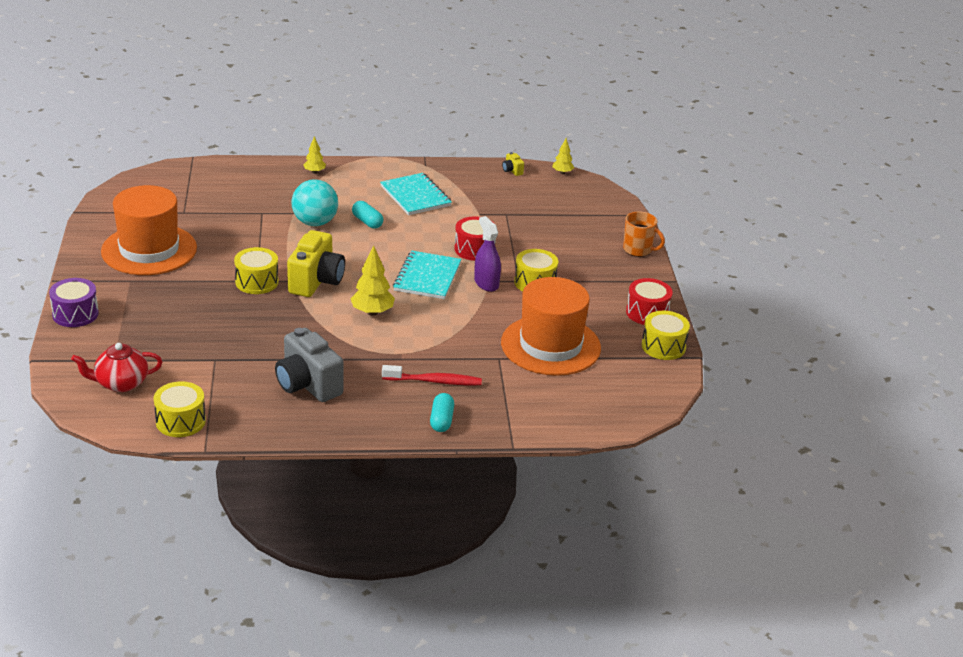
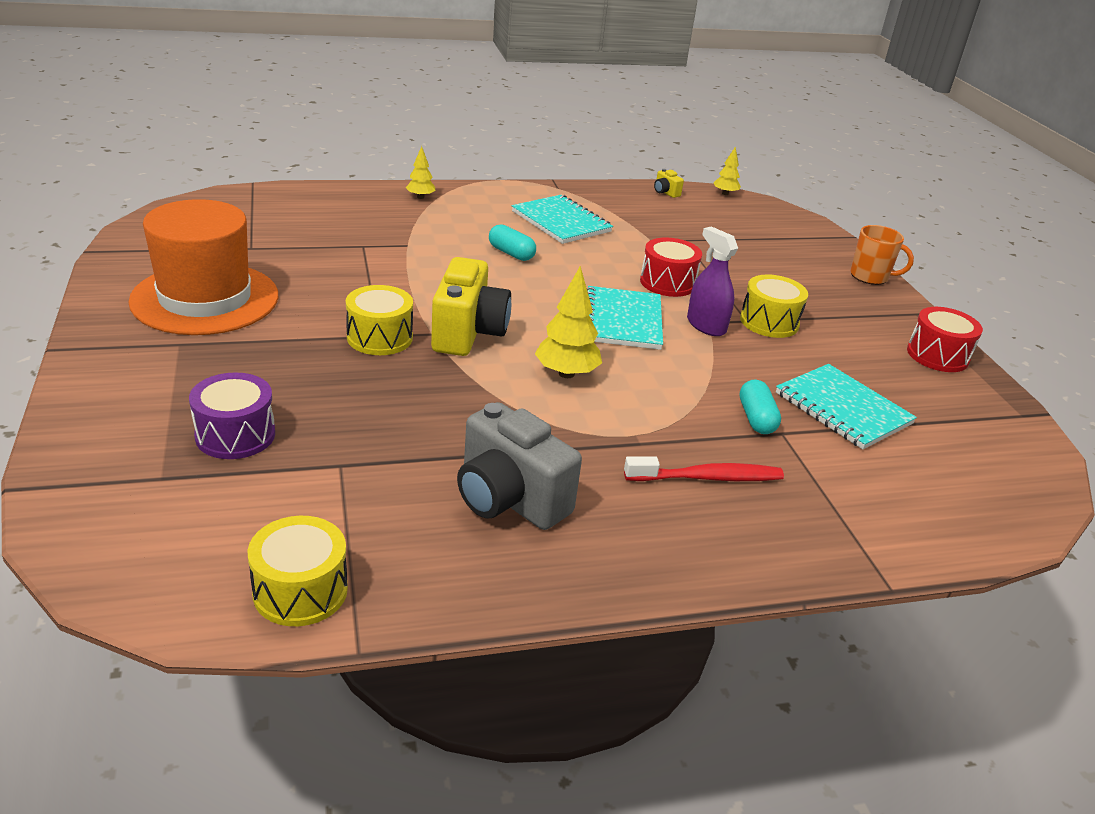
camera: 10 degrees left, 0 degrees up
purple drum [49,278,99,327] -> purple drum moved to [189,373,275,459]
red teapot [71,343,162,392] -> none
turquoise ball [292,179,338,226] -> none
turquoise capsule [430,393,454,432] -> turquoise capsule moved to [740,379,781,434]
orange hat [501,277,601,376] -> turquoise notebook [776,364,917,449]
yellow drum [642,311,690,360] -> none

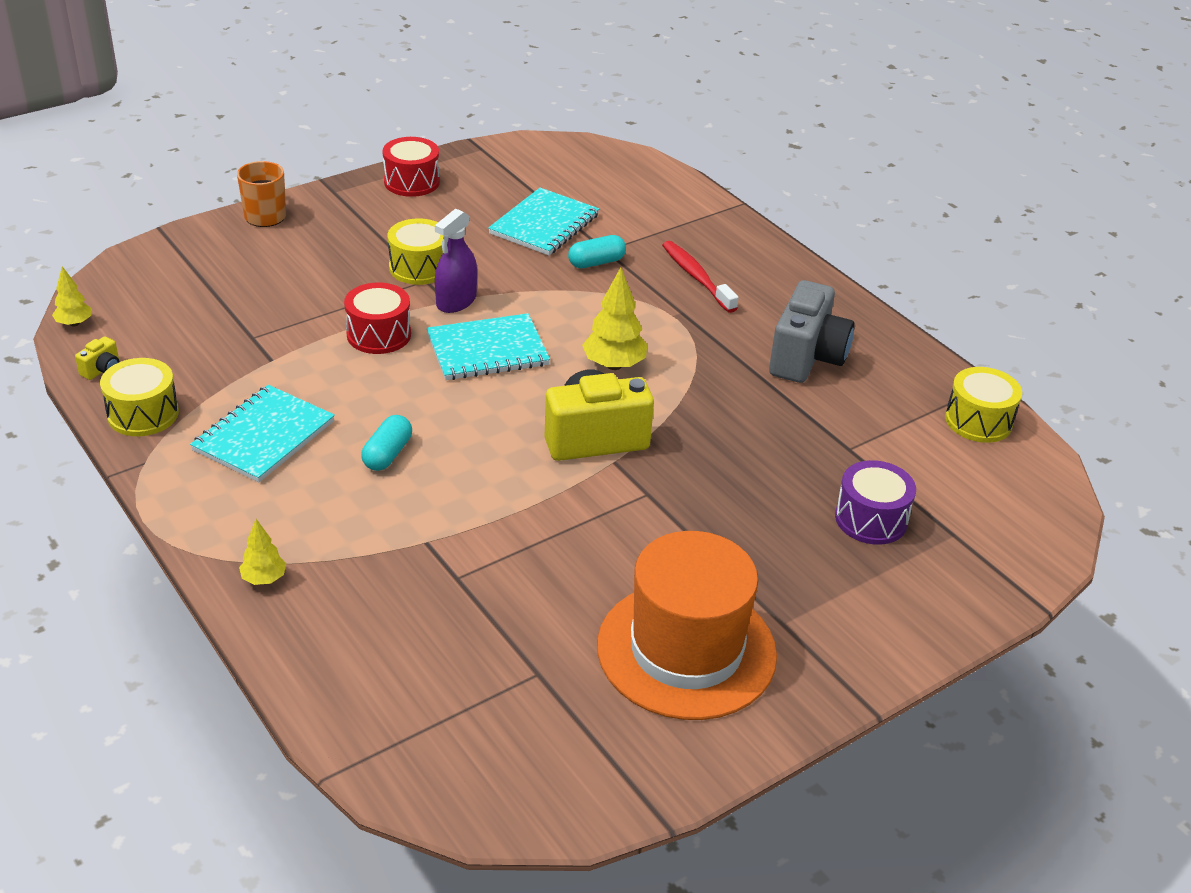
camera: 110 degrees left, 5 degrees up
yellow drum [346,285,413,355] -> yellow drum moved to [100,358,179,436]

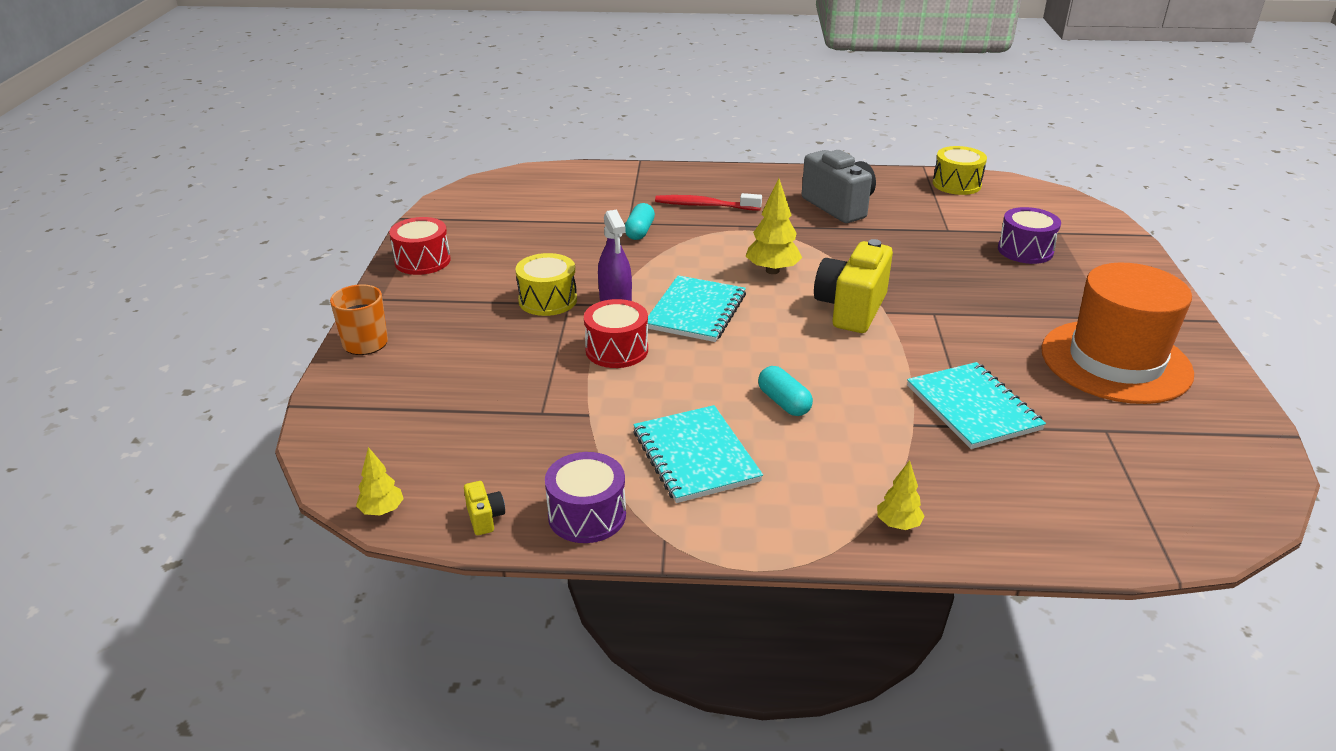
camera: 50 degrees left, 5 degrees down
yellow drum [100,358,179,436] -> purple drum [545,452,626,543]
turquoise notebook [488,188,599,255] -> turquoise notebook moved to [907,362,1046,449]

